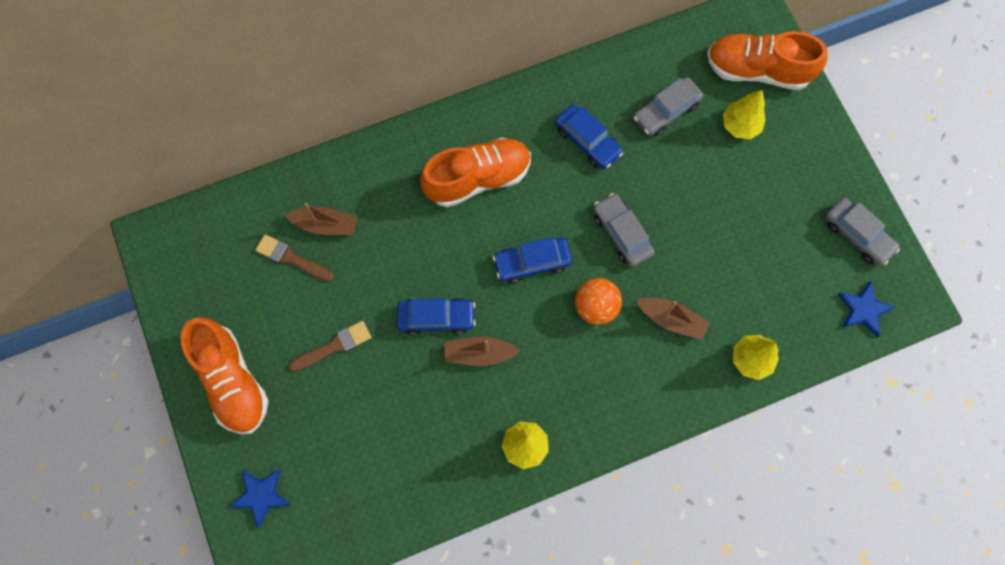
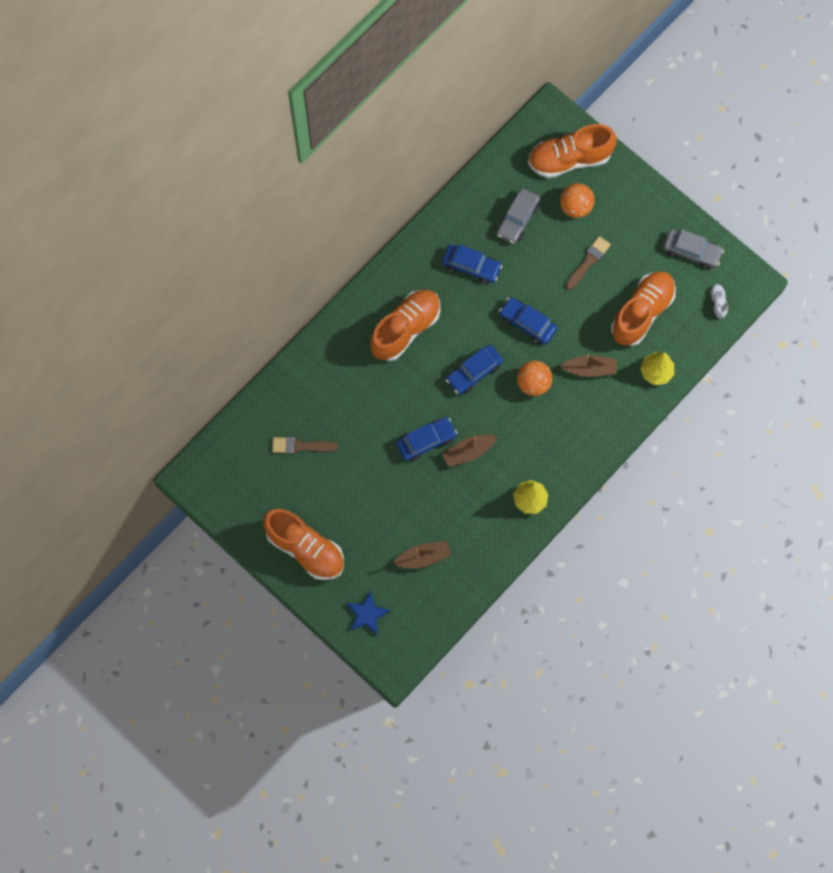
camera: 25 degrees left, 0 degrees up
brown boat [284,203,357,235] -> brown boat moved to [393,541,451,568]
brown brush [289,321,372,372] -> brown brush moved to [566,236,611,290]
grey car [593,193,655,267] -> blue car [499,297,557,345]
yellow tree [723,90,766,139] -> orange ball [560,183,595,218]
blue star [838,281,896,337] -> white shoe [709,284,728,319]
none -> orange shoe [611,271,676,346]

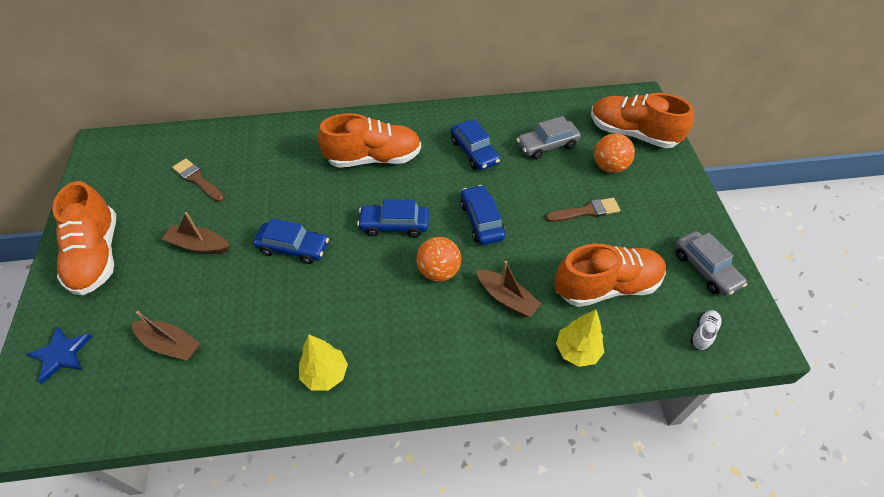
camera: 40 degrees right, 20 degrees down
brown boat [442,435,497,467] -> brown boat moved to [162,212,229,254]

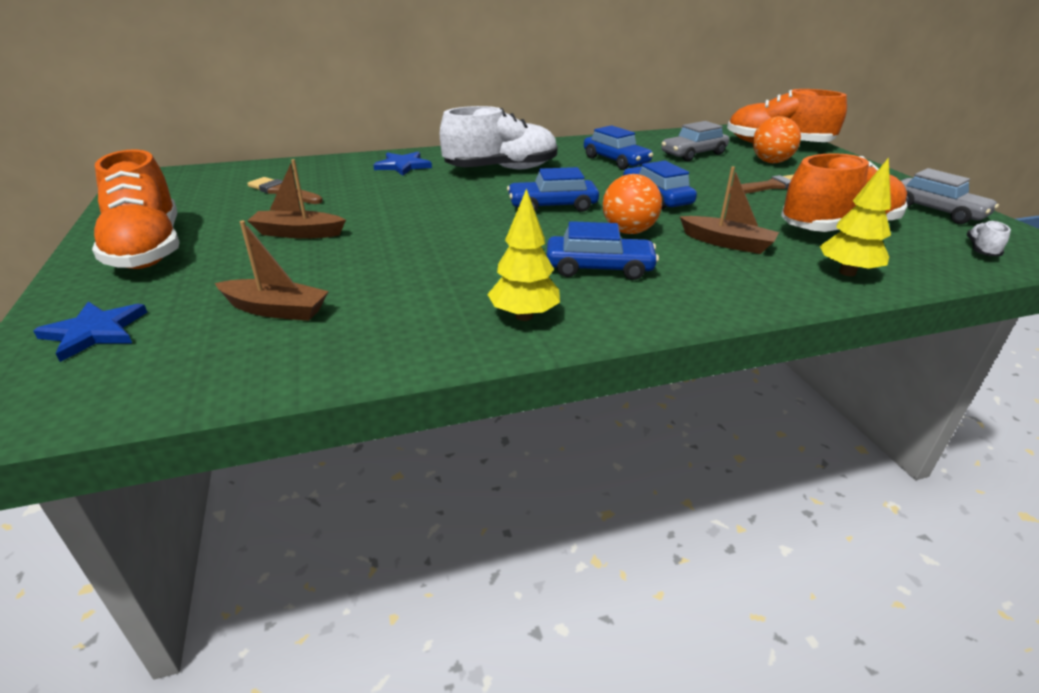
camera: 10 degrees left, 20 degrees down
blue car [253,218,329,264] -> blue car moved to [547,221,659,280]
orange shoe [318,113,421,168] -> white shoe [440,106,558,169]
none -> blue star [373,152,432,176]

